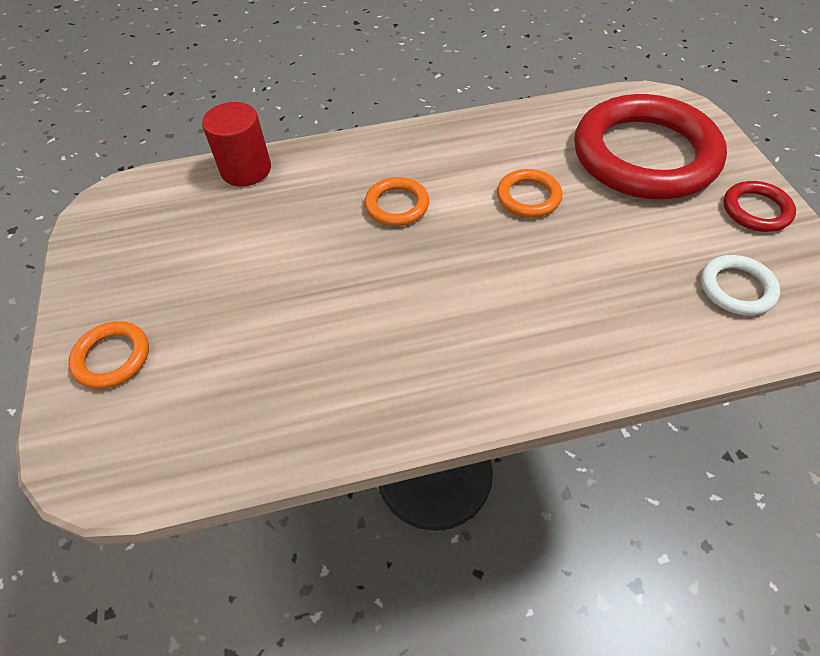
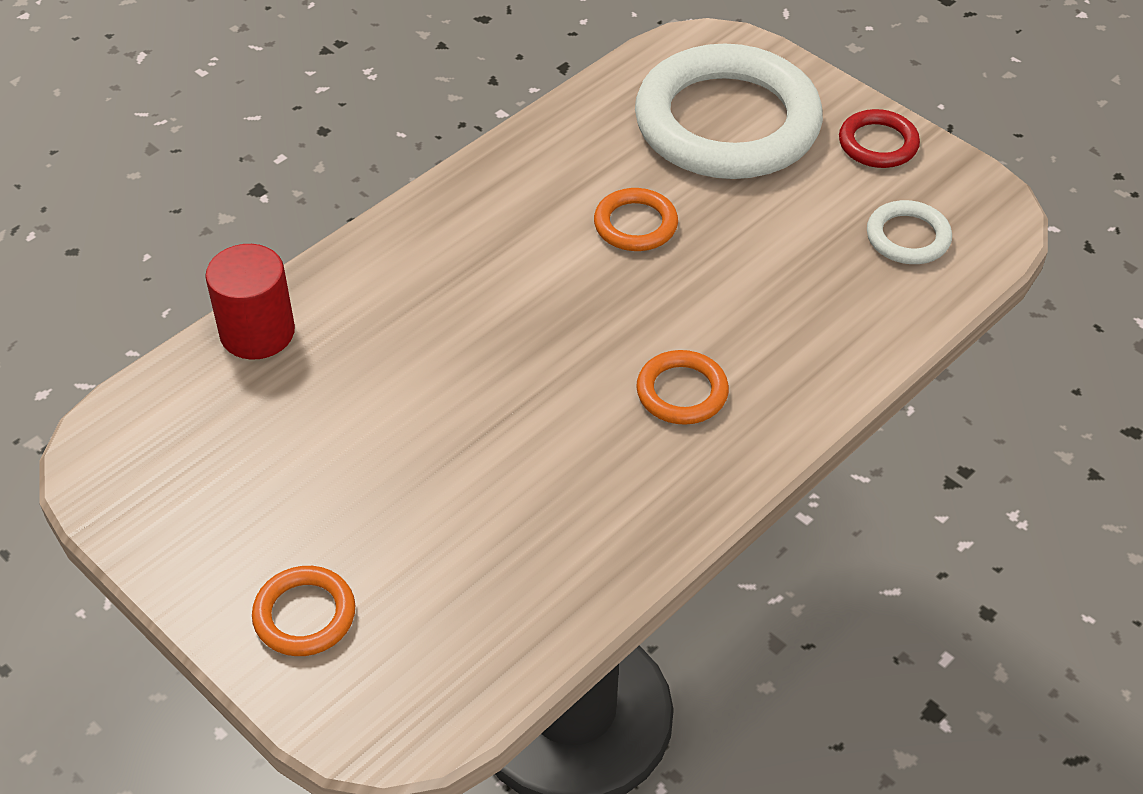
camera: 35 degrees left, 5 degrees down
orange ring [364,177,429,226] -> orange ring moved to [636,350,729,425]
red ring [574,94,727,199] -> white ring [635,43,823,179]

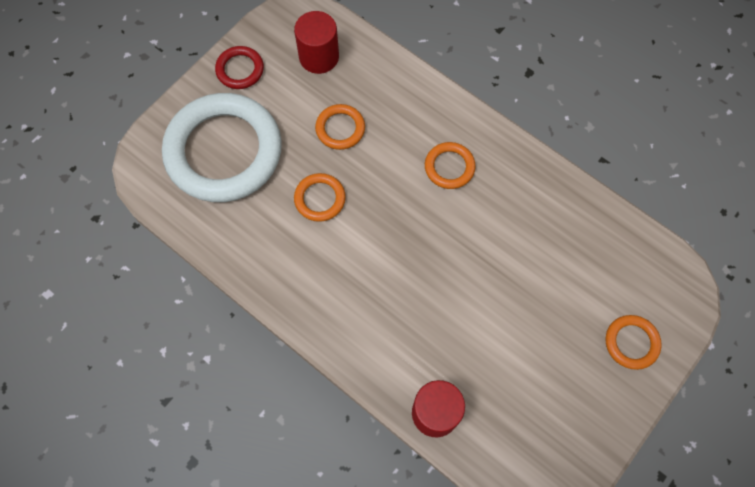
camera: 95 degrees left, 20 degrees up
white ring [867,200,952,264] -> red cylinder [294,11,339,74]
none -> orange ring [315,104,365,150]

